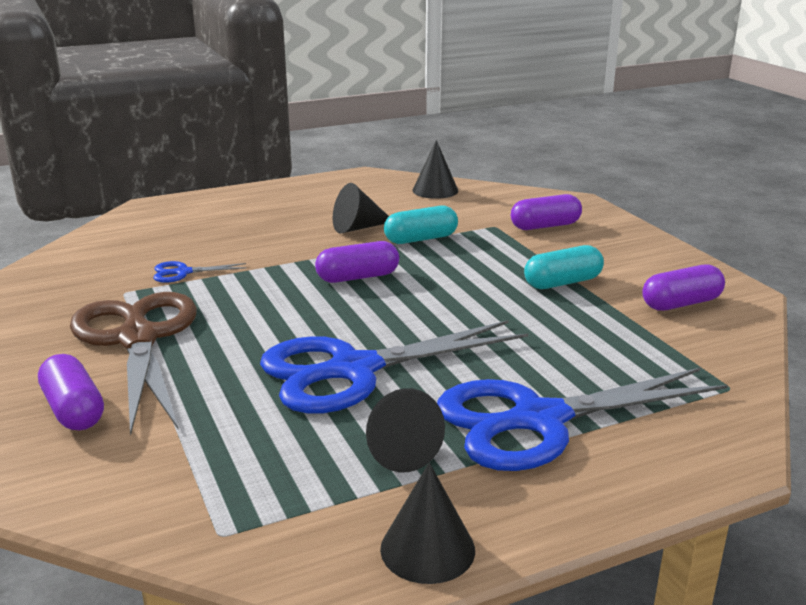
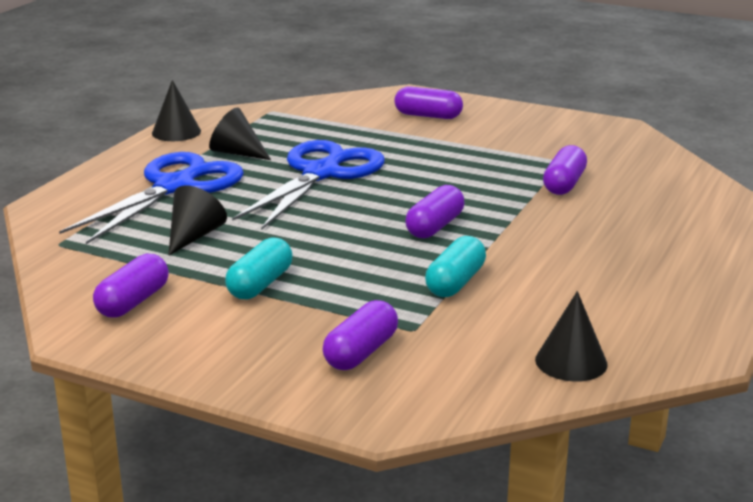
camera: 140 degrees right, 0 degrees up
brown scissors [70,292,197,435] -> none
blue scissors [153,261,246,283] -> purple capsule [543,145,587,195]
black cone [333,183,389,234] -> black cone moved to [168,186,227,256]

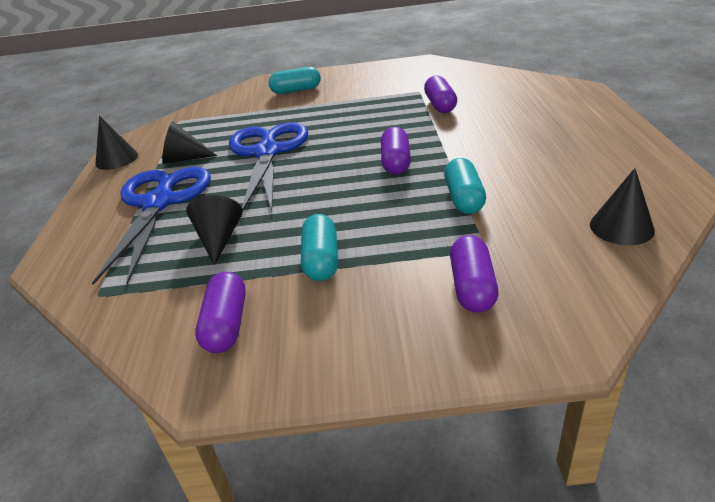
camera: 25 degrees left, 10 degrees up
purple capsule [394,86,463,119] -> turquoise capsule [269,67,321,94]

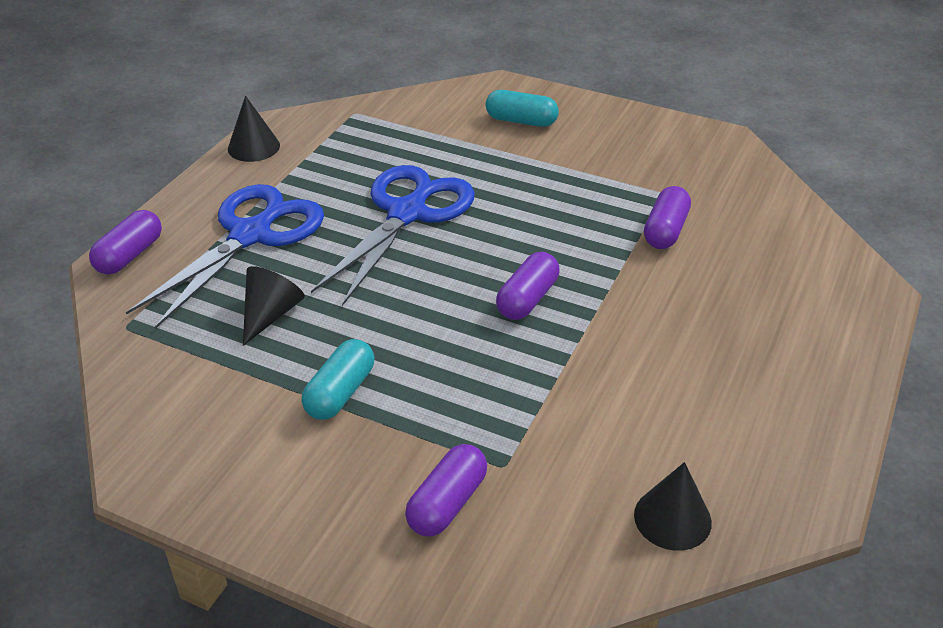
camera: 25 degrees right, 5 degrees up
black cone [162,121,217,164] -> none
purple capsule [195,272,246,353] -> purple capsule moved to [89,210,162,275]
turquoise capsule [444,158,486,214] -> none

